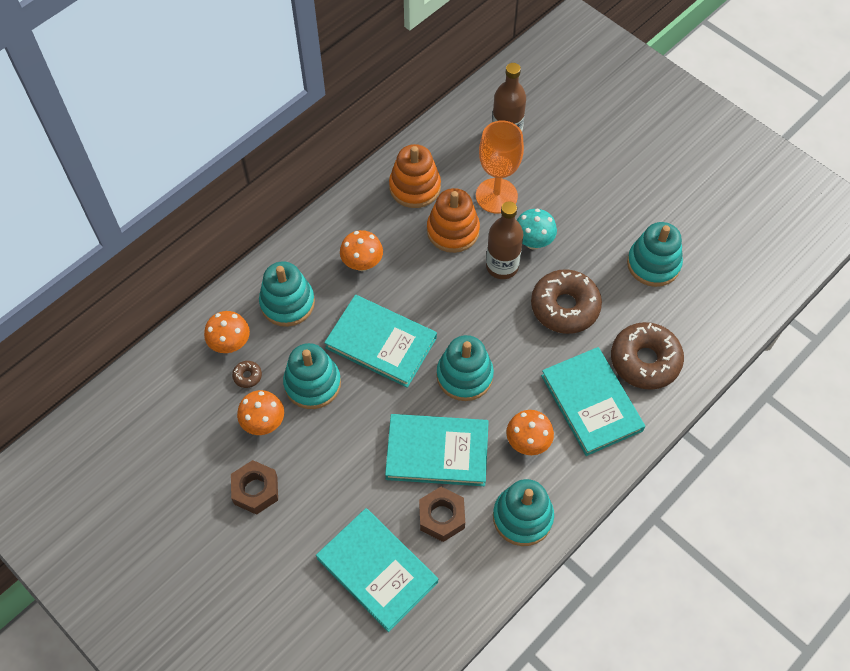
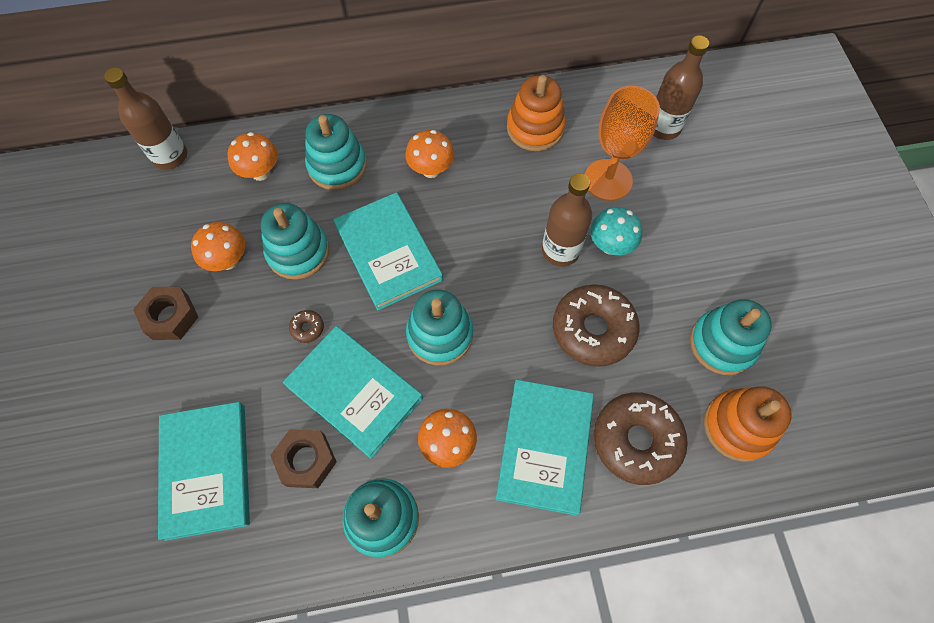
camera: 35 degrees right, 5 degrees up
brown donut [232,361,262,388] -> brown donut moved to [289,310,324,343]
orange stacking toy [427,188,480,253] -> orange stacking toy moved to [704,386,792,462]
none -> brown bottle [104,67,187,170]

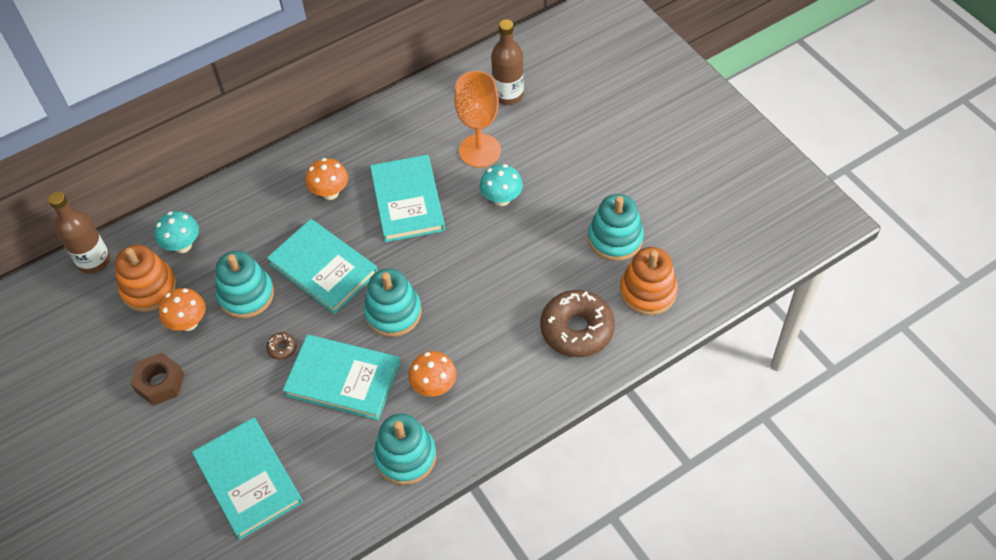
camera: 20 degrees left, 10 degrees down
orange mushroom [227,132,278,181] -> turquoise mushroom [154,211,199,253]
brown nut [270,429,337,488] -> none
turquoise stacking toy [305,114,367,190] -> none
turquoise book [496,379,594,516] -> turquoise book moved to [370,155,445,242]
orange stacking toy [507,75,566,151] -> orange stacking toy moved to [115,244,177,312]
brown bottle [542,174,592,267] -> none
brown donut [553,284,639,367] -> none

